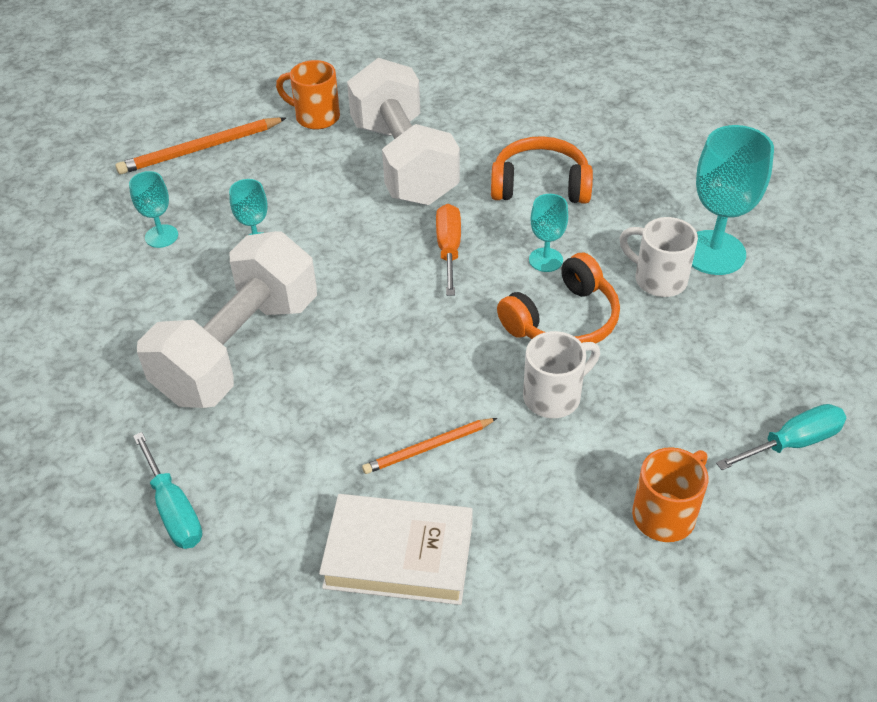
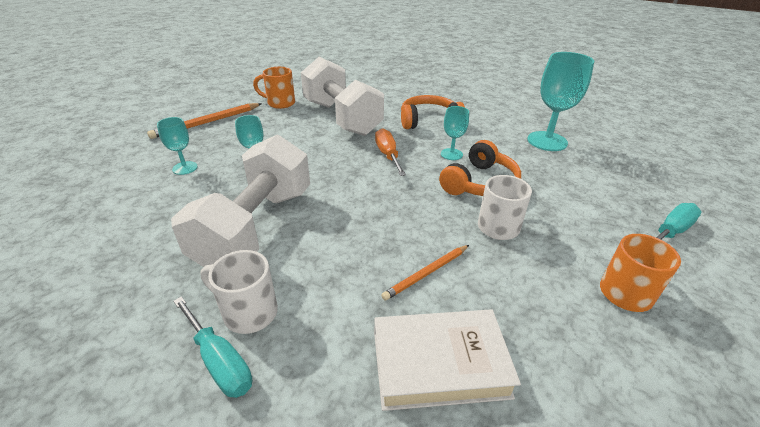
camera: 15 degrees left, 10 degrees down
white mug [619,217,698,297] -> white mug moved to [200,250,278,334]

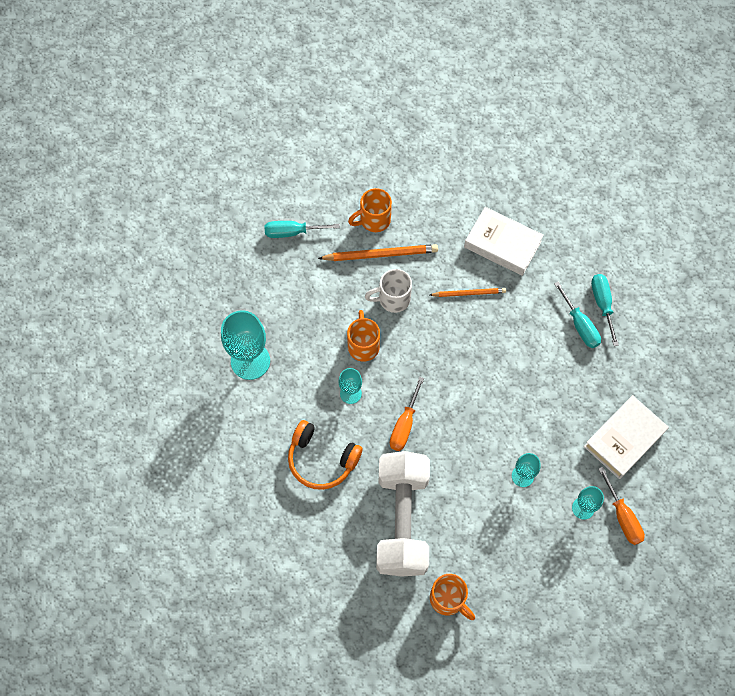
camera: 145 degrees left, 30 degrees up
orange pencil [147,103,262,139] -> orange pencil moved to [318,244,438,261]
white dumbbell [171,135,310,267] -> none
white mug [200,250,278,334] -> turquoise screwdriver [554,281,601,348]
orange headphones [439,140,521,196] -> orange mug [347,310,380,362]
none -> white book [584,395,669,479]
none -> orange screwdriver [599,467,645,545]

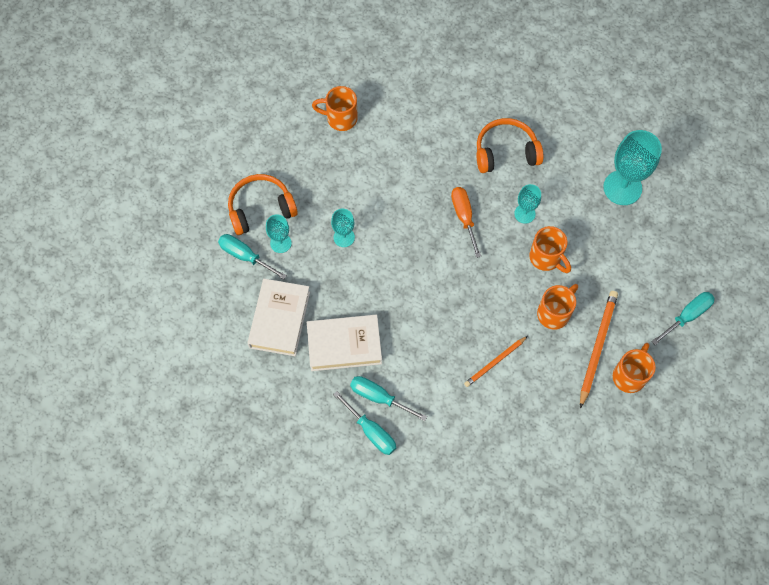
camera: 145 degrees right, 0 degrees up
orange pencil [318,244,438,261] -> orange pencil turned 150 degrees clockwise [580,291,618,409]
white mug [365,269,412,313] -> orange mug [537,284,578,329]
white dumbbell [376,451,430,577] -> none
white book [464,207,544,276] -> white book moved to [307,315,382,371]
orange screwdriver [599,467,645,545] -> turquoise screwdriver [218,234,287,279]
none -> orange headphones [228,174,298,235]

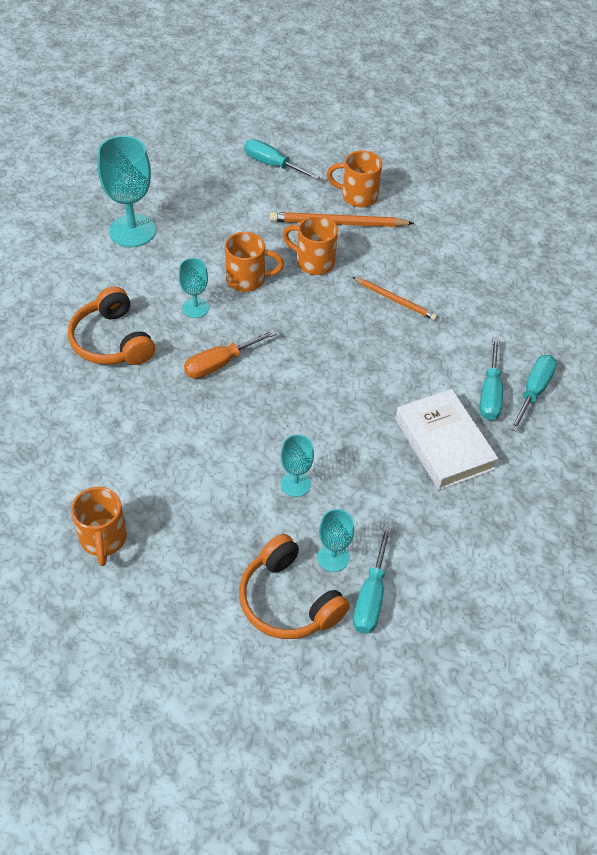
camera: 110 degrees left, 15 degrees down
white book [247,279,310,356] -> none
orange mug [529,226,571,273] -> orange mug turned 60 degrees clockwise [225,232,284,292]

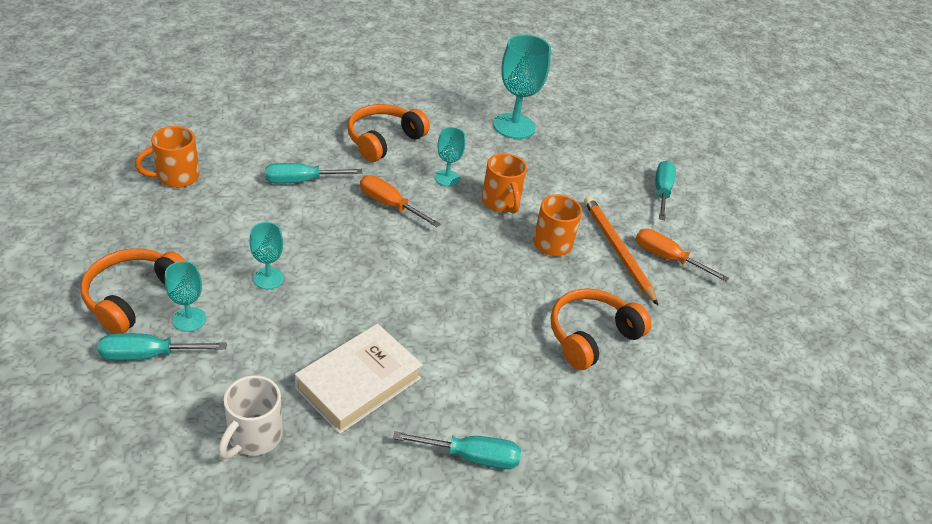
camera: 65 degrees right, 10 degrees down
orange mug [326,150,382,207] -> orange screwdriver [636,228,729,282]
orange pencil [352,277,437,320] -> none
turquoise screwdriver [480,338,503,421] -> turquoise screwdriver moved to [265,163,363,184]
none -> white mug [218,375,283,459]
none -> orange headphones [551,288,651,370]

